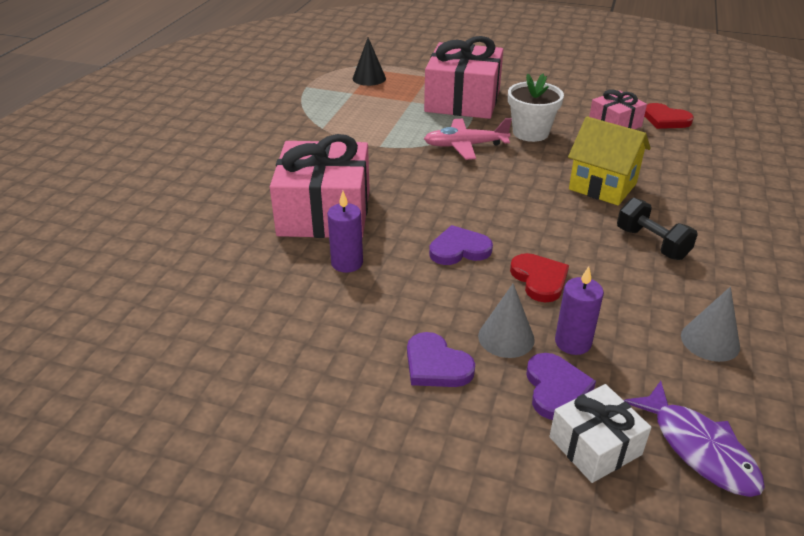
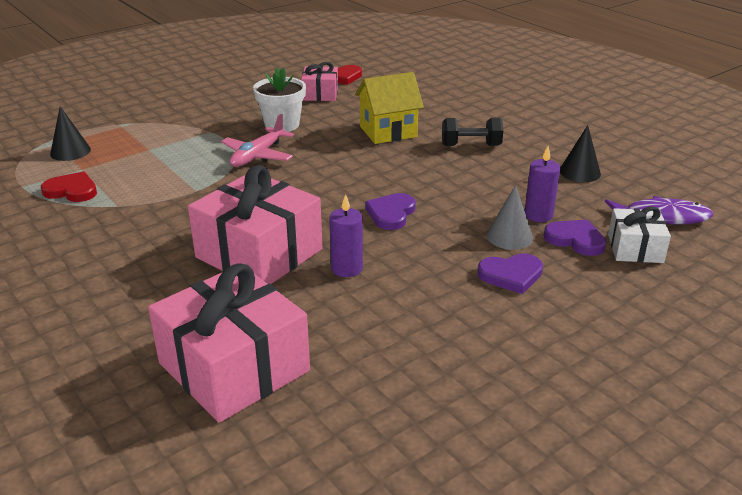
camera: 55 degrees left, 5 degrees down
pink gift [424,36,503,119] -> pink gift moved to [148,263,310,423]
red heart [510,253,569,302] -> red heart moved to [41,171,97,202]
grey cone [681,287,740,362] -> black cone [560,125,601,182]

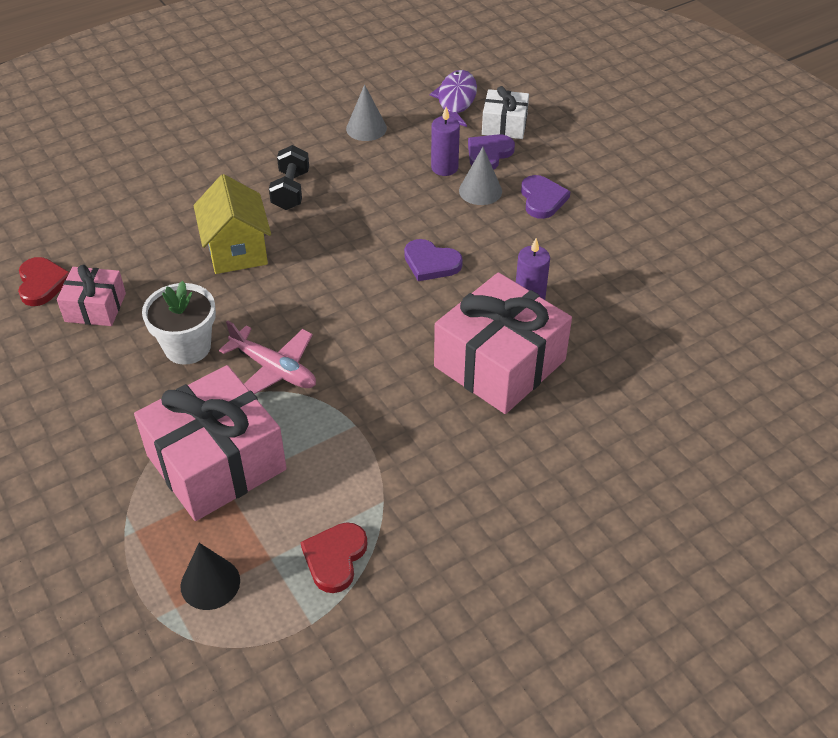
camera: 85 degrees left, 15 degrees up
pink gift [148,263,310,423] -> pink gift moved to [134,365,287,521]
black cone [560,125,601,182] -> grey cone [346,84,387,141]

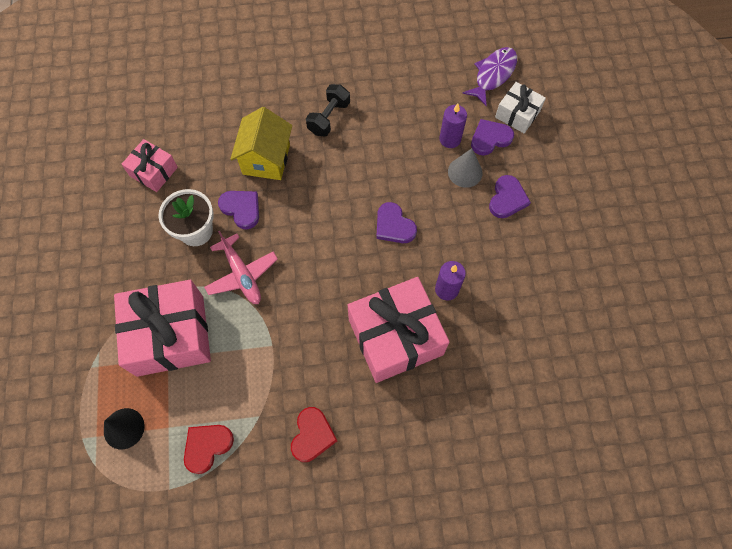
camera: 25 degrees right, 20 degrees up
red heart [18,257,70,306] -> red heart moved to [291,407,337,462]
grey cone [346,84,387,141] -> none
none -> purple heart [218,191,259,230]

